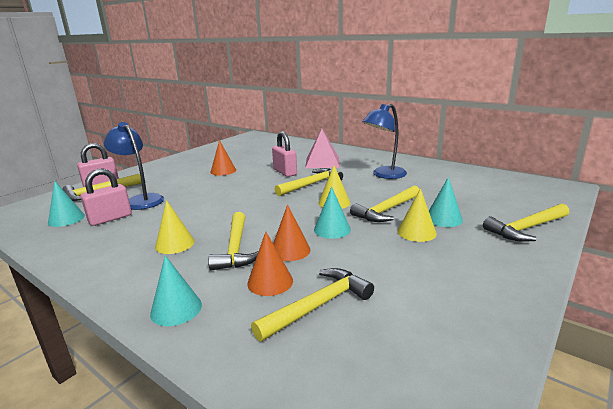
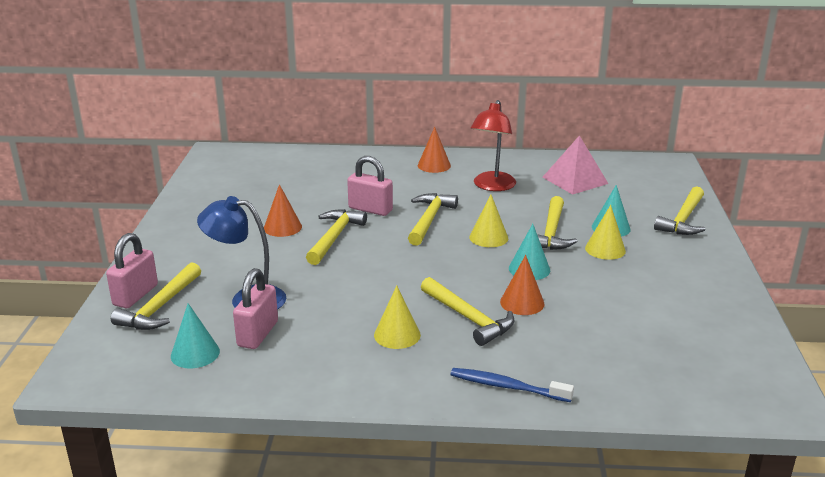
camera: 35 degrees left, 5 degrees up
turquoise cone [150,255,202,326] -> blue toothbrush [450,368,574,402]
orange cone [247,232,293,296] -> orange cone moved to [418,127,451,173]
yellow hammer [251,268,374,342] -> yellow hammer moved to [306,209,367,265]
pink pyramid [305,129,340,168] -> pink pyramid moved to [542,135,608,195]
blue lamp [362,104,407,179] -> red lamp [471,100,516,191]

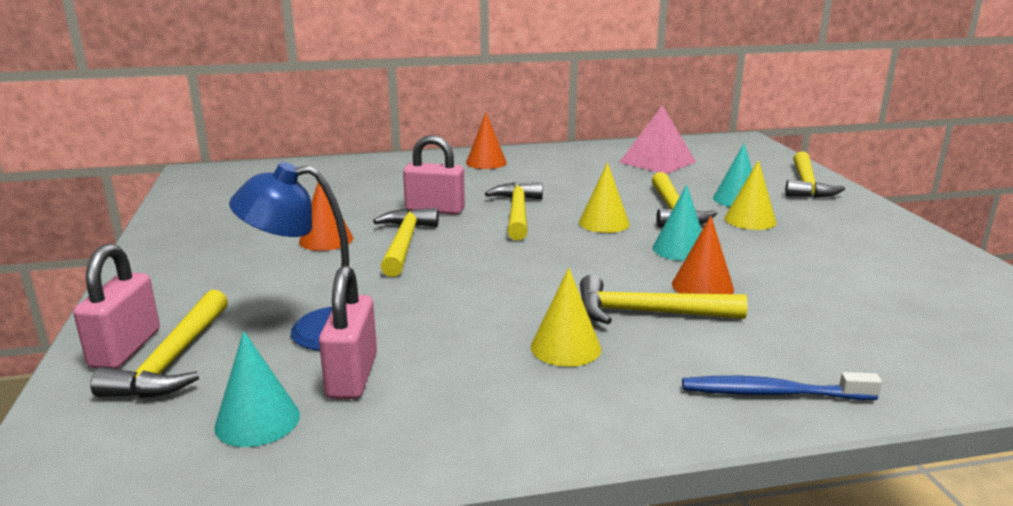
camera: 15 degrees left, 5 degrees down
yellow hammer [421,277,515,346] -> yellow hammer turned 150 degrees clockwise [580,275,748,324]
red lamp [471,100,516,191] -> none

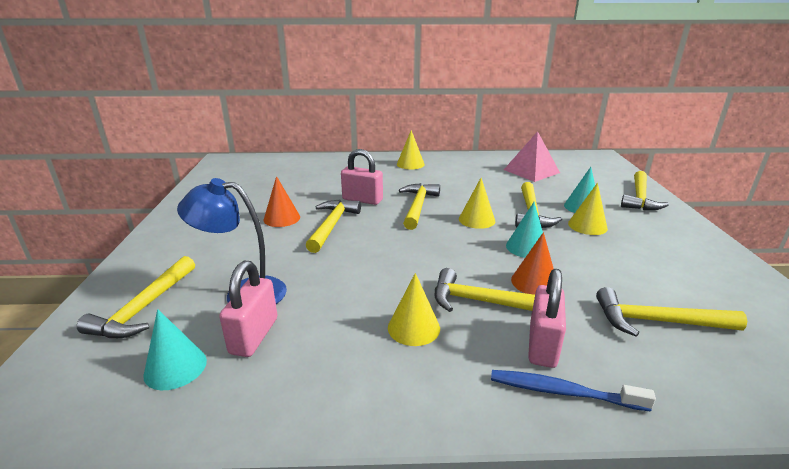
camera: 10 degrees right, 5 degrees up
pink padlock [73,244,160,369] -> pink padlock moved to [528,269,566,368]
orange cone [466,113,507,169] -> yellow cone [397,130,425,169]
none -> yellow hammer [596,287,747,337]

